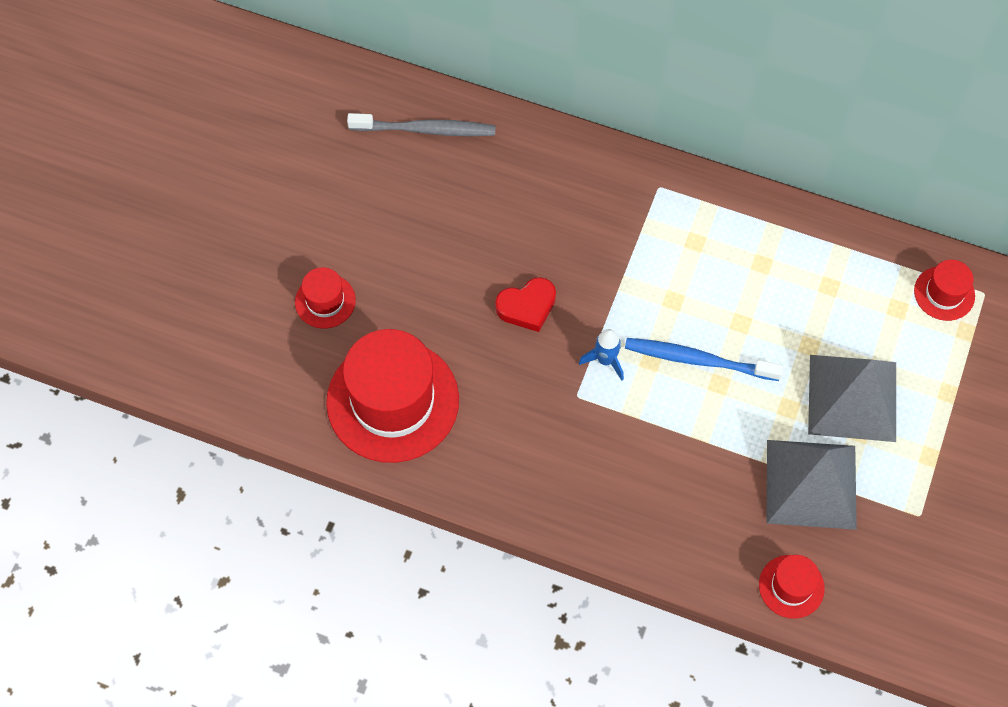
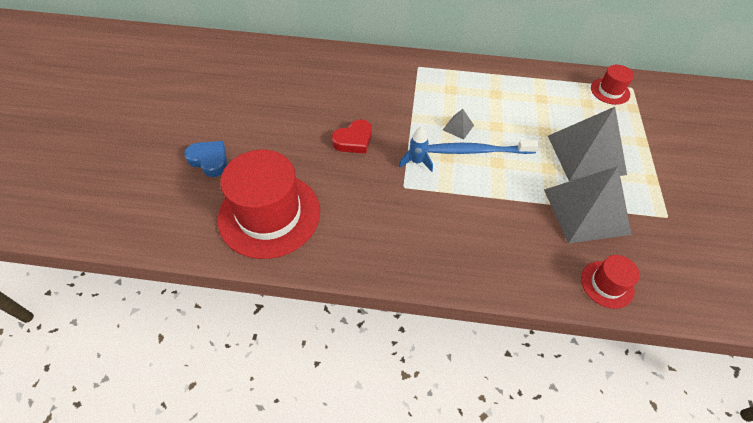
camera: 15 degrees left, 10 degrees down
red hat [295,267,356,329] -> blue heart [184,141,227,177]
grey toothbrush [347,113,496,136] -> none
none -> grey pyramid [443,109,474,140]

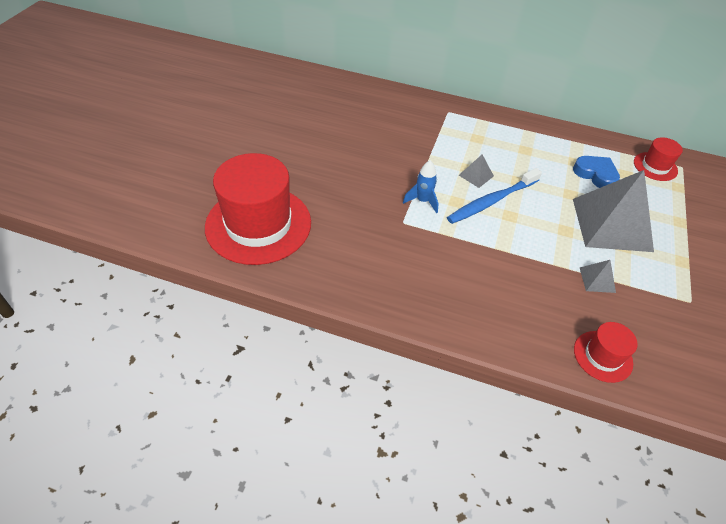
camera: 10 degrees right, 5 degrees down
blue heart [184,141,227,177] -> blue heart moved to [573,156,620,188]
red heart [332,120,372,154] -> none
blue toothbrush [427,140,539,154] -> blue toothbrush turned 45 degrees counterclockwise [447,168,542,224]
grey pyramid [544,166,632,244] -> grey pyramid [580,260,616,293], size x0.41

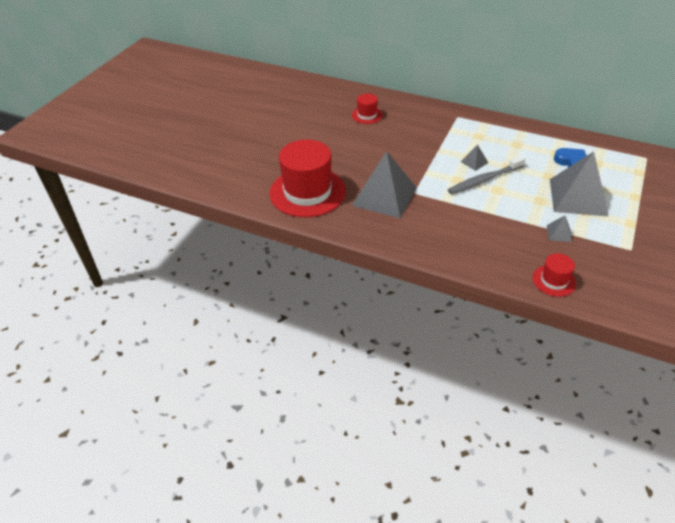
camera: 10 degrees right, 5 degrees down
blue rocket [403,160,439,214] -> none
blue toothbrush [447,168,542,224] -> grey toothbrush [448,156,525,194]
red hat [634,137,683,181] -> red hat moved to [352,94,383,124]
none -> grey pyramid [352,151,417,218]

